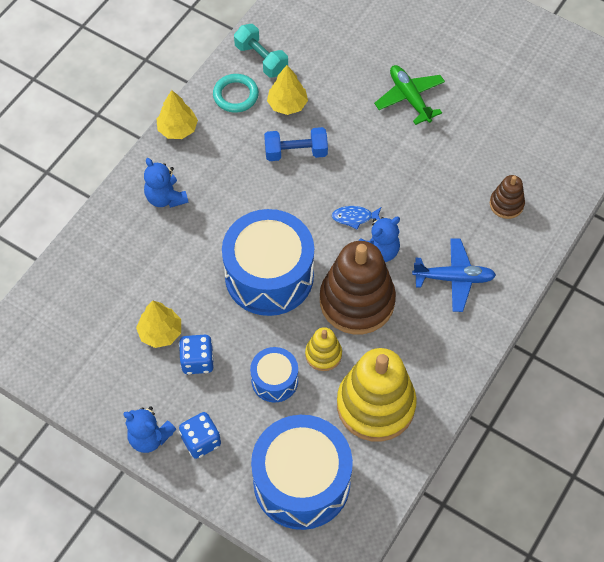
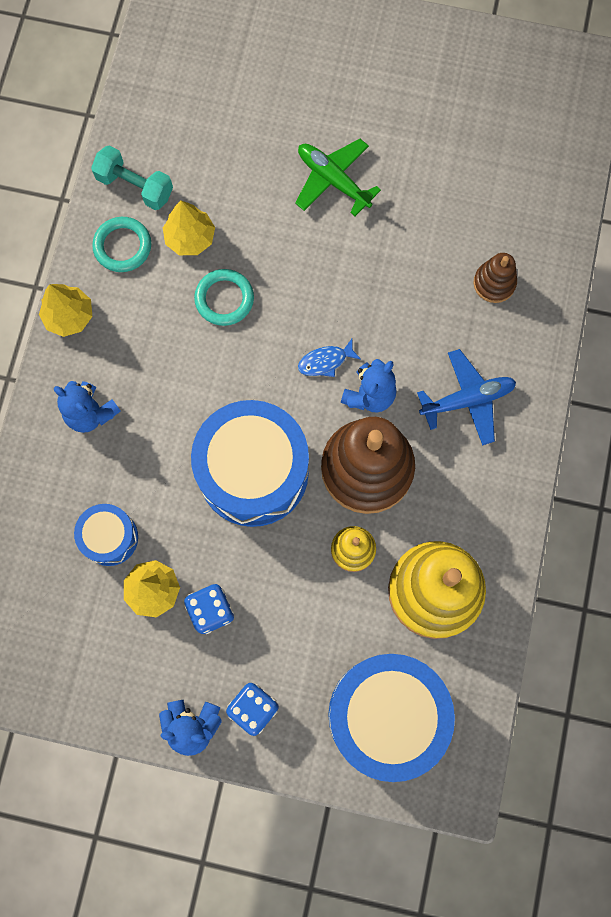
camera: 20 degrees left, 15 degrees up
blue drum [250,347,298,402] -> blue drum moved to [74,504,138,566]
blue dumbbell [264,127,328,161] -> turquoise ring [194,269,254,326]

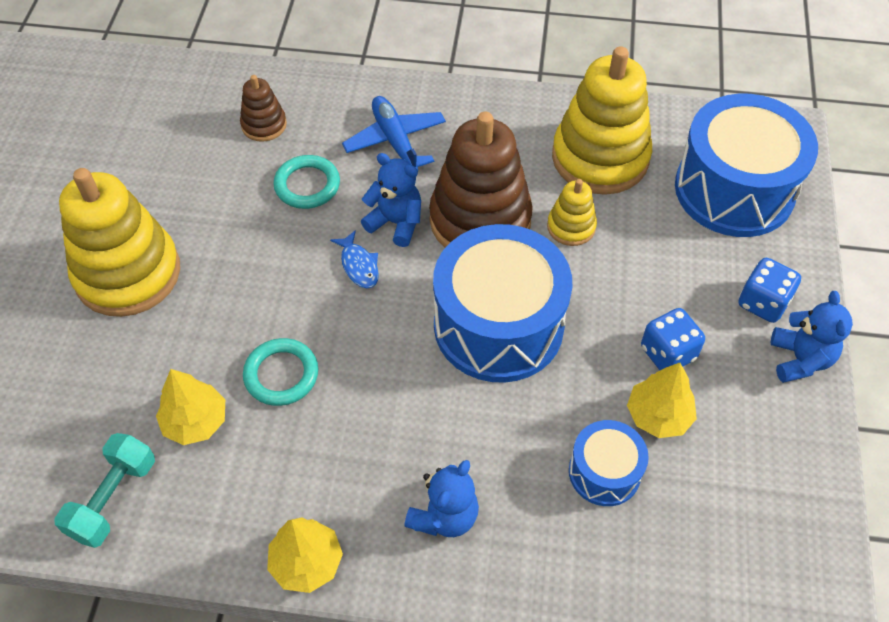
camera: 95 degrees left, 20 degrees down
turquoise ring [92,217,151,272] -> turquoise ring moved to [273,155,340,209]
green plane [295,139,381,216] -> yellow stacking toy [59,168,180,317]

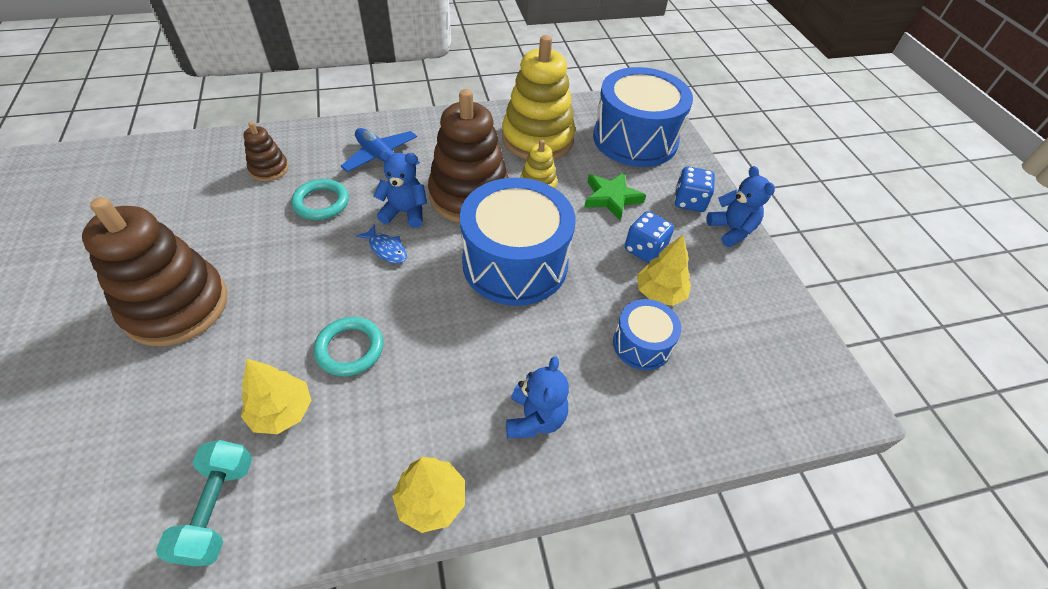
camera: 25 degrees left, 5 degrees down
yellow stacking toy [59,168,180,317] -> brown stacking toy [82,197,227,346]
none -> green star [584,172,646,220]

